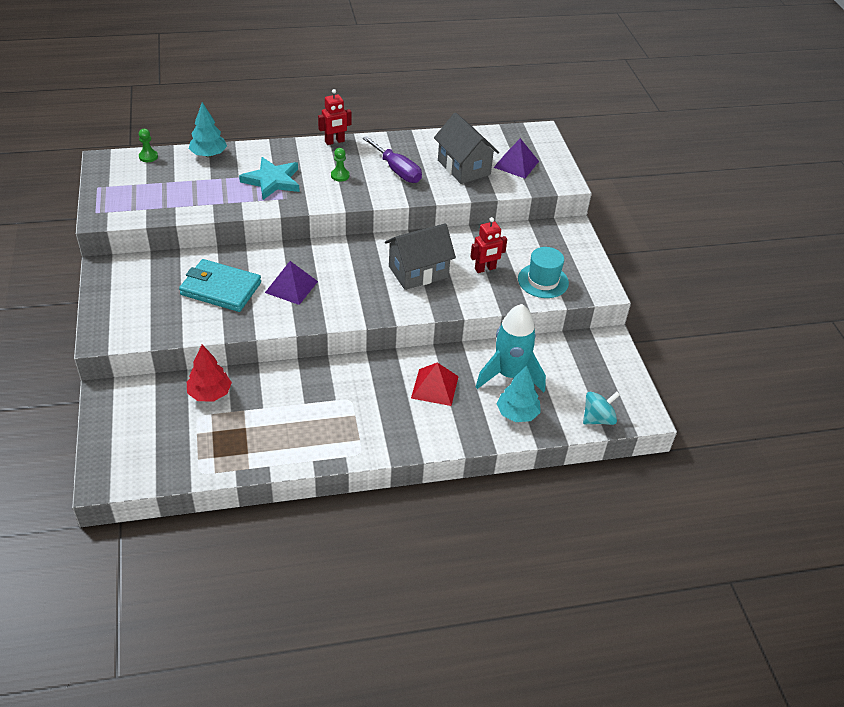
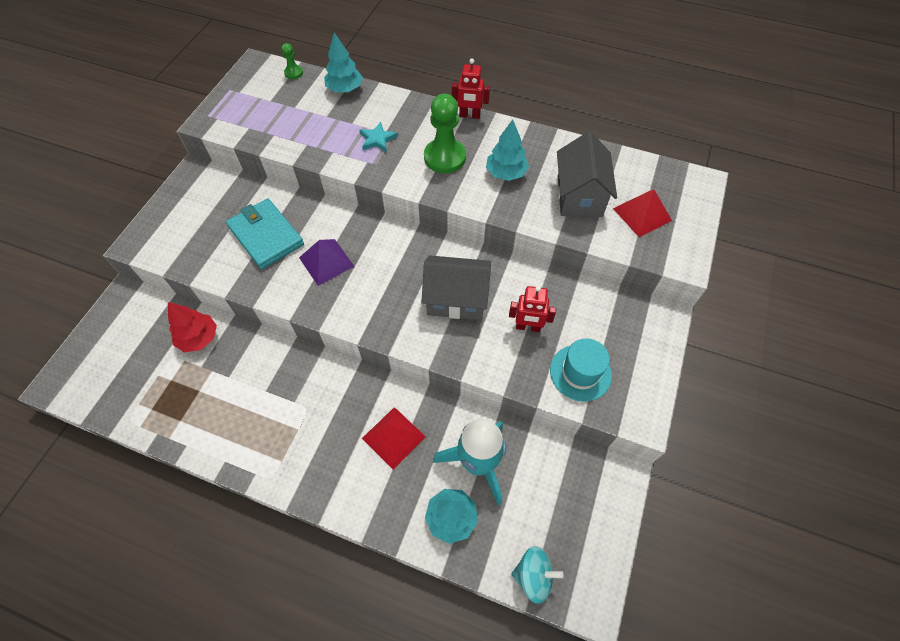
camera: 35 degrees right, 15 degrees up
turquoise star [239,157,300,200] -> turquoise star [359,122,398,152], size x0.60
green pawn [331,148,349,181] -> green pawn [424,94,466,173], size x2.08
purple screwdriver [362,136,422,183] -> turquoise tree [486,120,529,181]
purple pyramid [493,138,539,178] -> red pyramid [613,189,672,237]

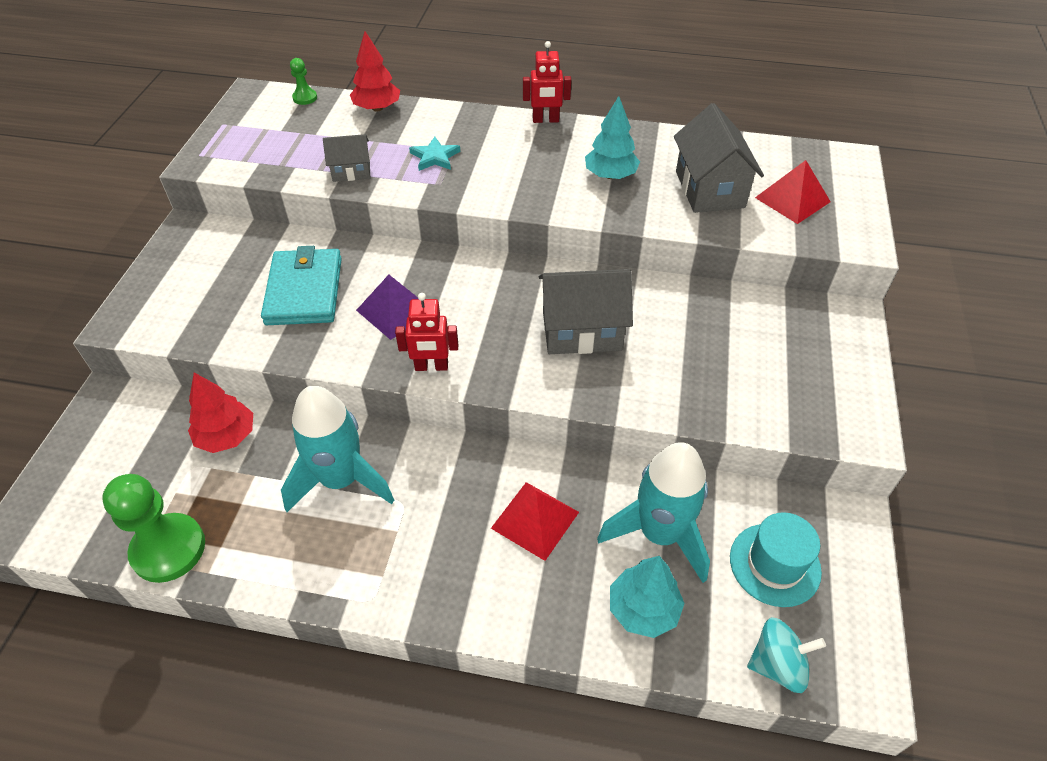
camera: 10 degrees left, 10 degrees down
turquoise wallet [226,199,304,269] -> turquoise wallet turned 45 degrees clockwise [261,246,342,325]
turquoise tree [324,33,363,92] -> red tree [350,31,400,111]
green pawn [424,94,466,173] -> green pawn moved to [102,474,205,583]
red robot [509,286,556,332] -> red robot moved to [395,293,458,371]
turquoise hat [550,338,612,402] -> turquoise hat moved to [730,512,822,607]
none -> turquoise rocket [281,386,394,512]
none -> grey house [323,134,370,182]

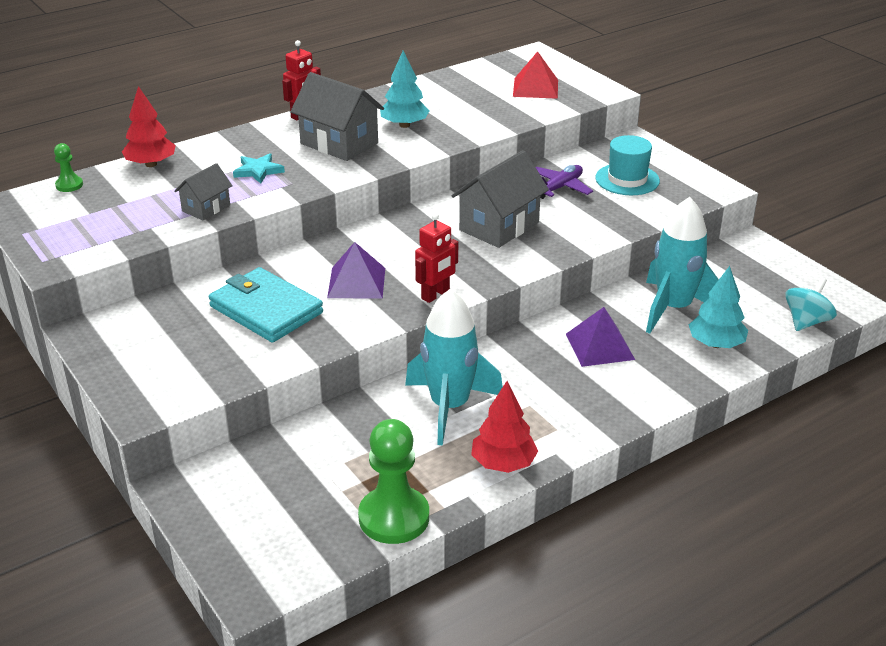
camera: 45 degrees left, 15 degrees down
red tree [188,373,253,453] -> red tree moved to [471,381,538,473]
red pyramid [491,482,579,561] -> purple pyramid [566,307,635,367]
grey house [674,103,764,213] -> grey house moved to [290,72,384,161]
turquoise hat [730,512,822,607] -> turquoise hat moved to [595,135,660,195]
none -> purple plane [536,165,593,199]

